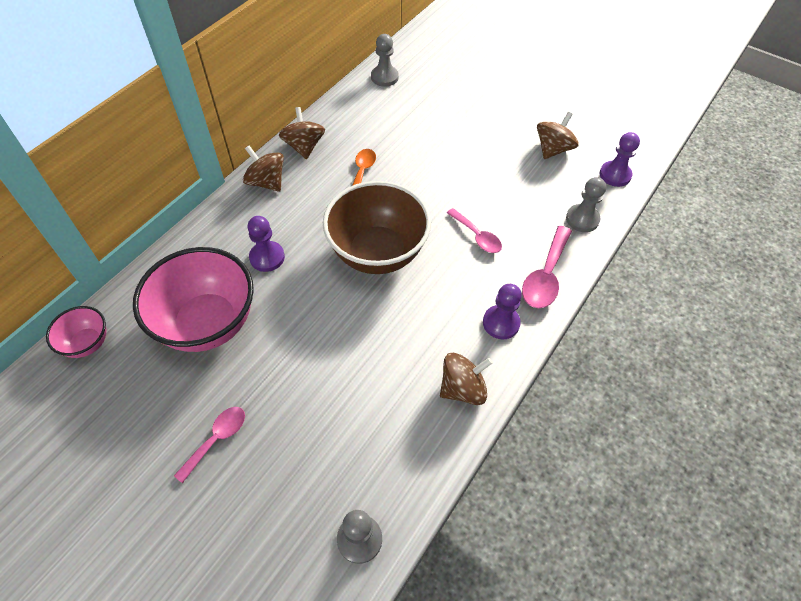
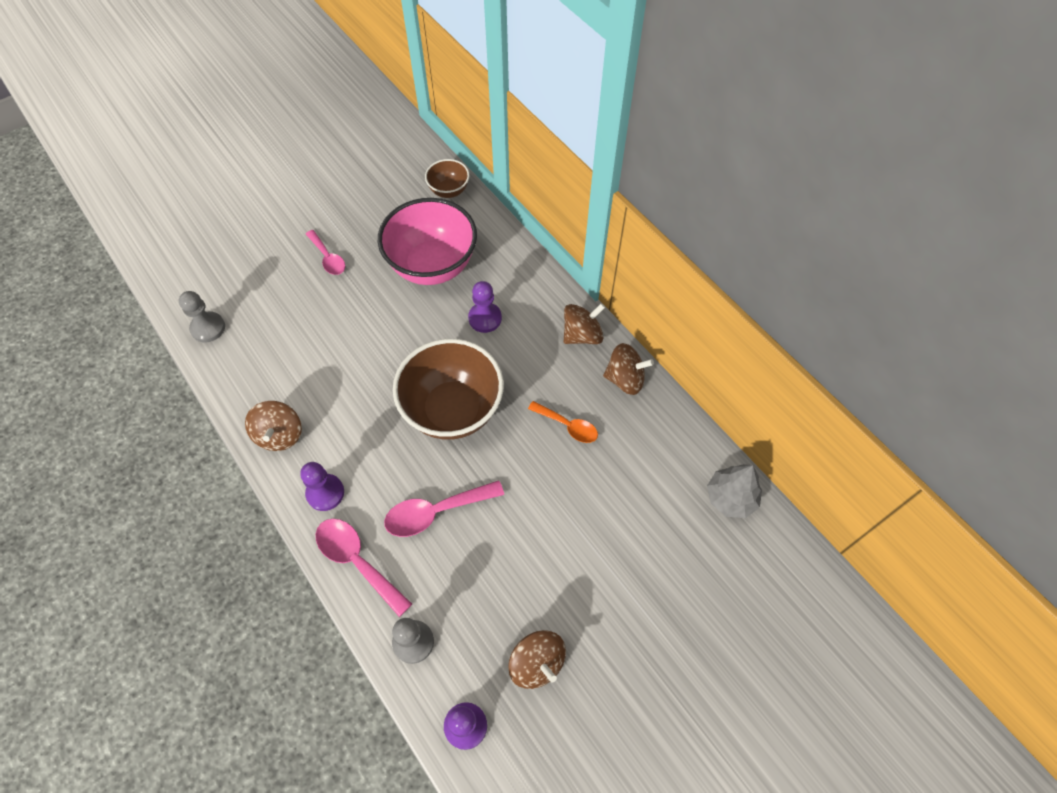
camera: 110 degrees right, 5 degrees up
pink bowl [46,306,107,358] -> brown bowl [425,159,469,198]
grey pawn [371,34,399,87] -> grey tree [707,464,762,518]
pink spoon [447,208,502,253] -> pink spoon [384,480,504,537], size x1.51

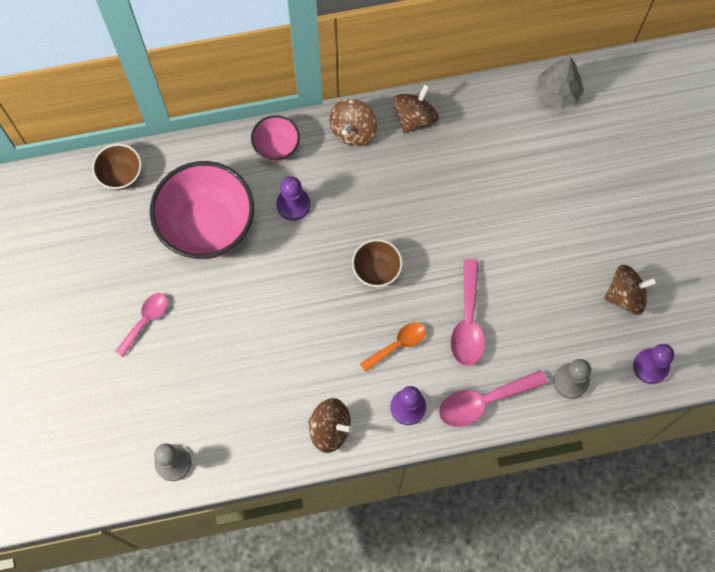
camera: 65 degrees left, 10 degrees up
pink spoon [306,230,345,275] -> pink spoon turned 45 degrees counterclockwise [115,293,168,357]
brown bowl [393,339,504,440] -> brown bowl [352,239,403,287], size x0.49
orange spoon [528,401,598,443] -> orange spoon moved to [360,322,426,372]
brown spinning top [564,303,605,344] -> brown spinning top turned 150 degrees counterclockwise [329,99,377,147]
none -> pink bowl [251,115,300,161]

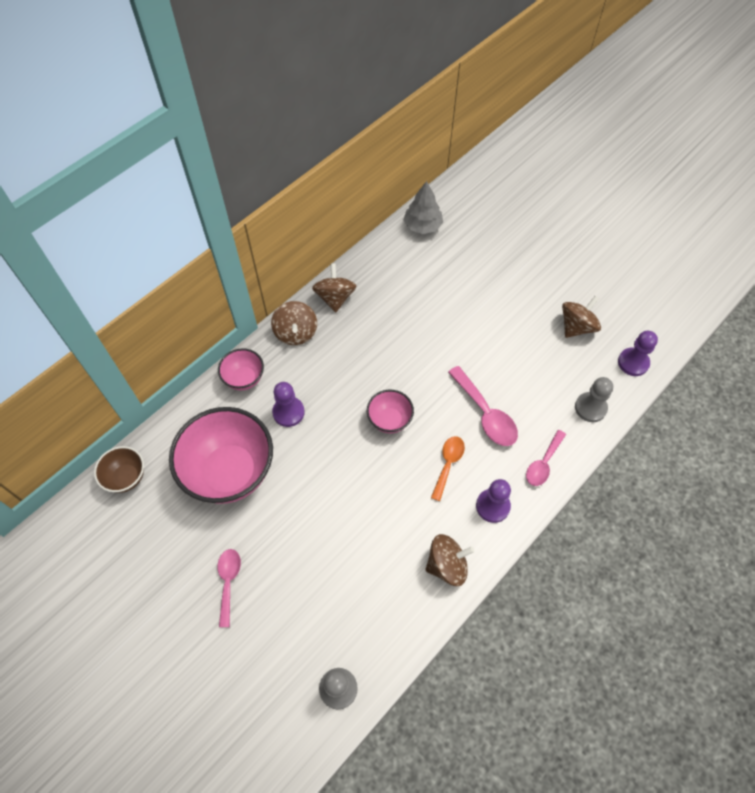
camera: 35 degrees left, 10 degrees down
brown bowl [352,239,403,287] -> pink bowl [367,390,414,433]
pink spoon [439,370,547,427] -> pink spoon [526,430,566,486], size x0.66

